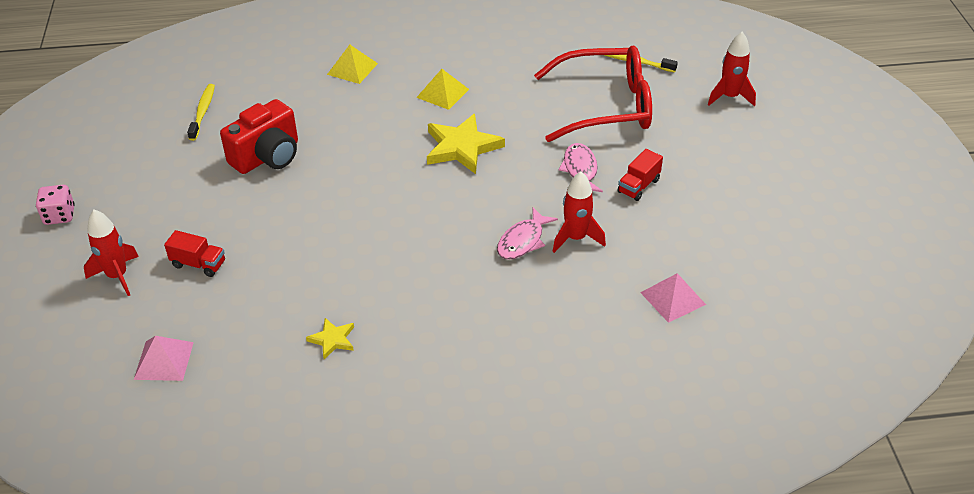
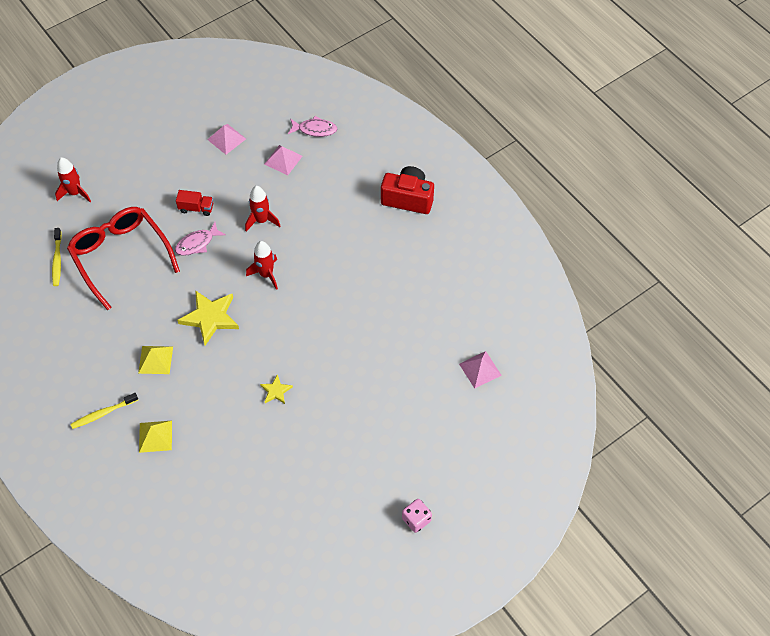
camera: 120 degrees left, 15 degrees up
red rocket [84,209,139,296] -> red rocket moved to [246,241,278,290]
red truck [164,230,225,277] -> none
yellow toothbrush [187,84,215,141] -> yellow toothbrush moved to [70,393,138,429]
red camera [220,99,298,174] -> red camera moved to [381,166,434,214]
yellow star [306,318,354,359] -> yellow star moved to [260,374,293,404]
pink fish [497,207,558,260] -> pink fish moved to [288,116,337,137]
none -> pink pyramid [207,124,246,155]

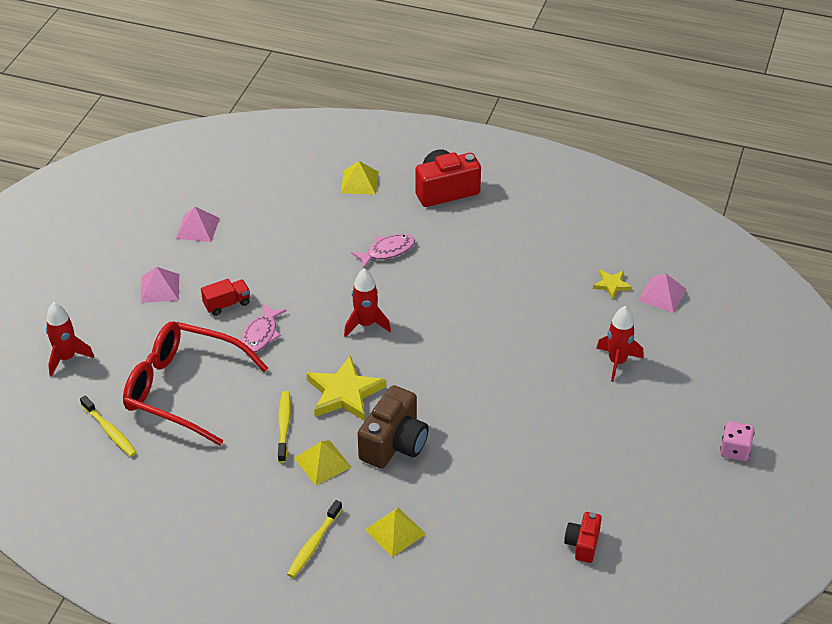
camera: 35 degrees left, 15 degrees down
red rocket [245,186,280,232] -> red rocket moved to [596,306,644,382]
yellow star [260,374,293,404] -> yellow star moved to [593,270,632,299]
pink pyramid [265,145,303,175] -> pink pyramid moved to [140,267,179,303]
pink fish [288,116,337,137] -> pink fish moved to [351,234,415,269]
none -> yellow toothbrush [278,391,291,463]
none -> yellow pyramid [341,161,379,195]
none -> brown camera [358,385,429,469]
none -> red camera [564,512,602,563]

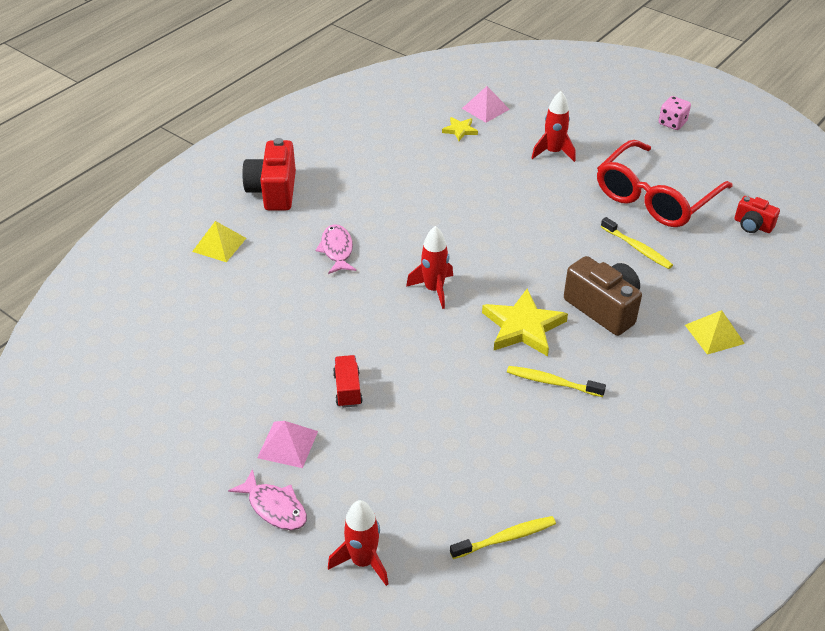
camera: 70 degrees left, 0 degrees up
red glasses [123,321,268,446] -> red glasses moved to [597,140,733,227]
pink pyramid [176,207,220,242] -> none
pink fish [241,304,287,353] -> pink fish moved to [228,469,307,530]
yellow toothbrush [287,500,342,578] -> yellow toothbrush moved to [601,217,673,269]
yellow pyramid [294,440,351,486] -> none

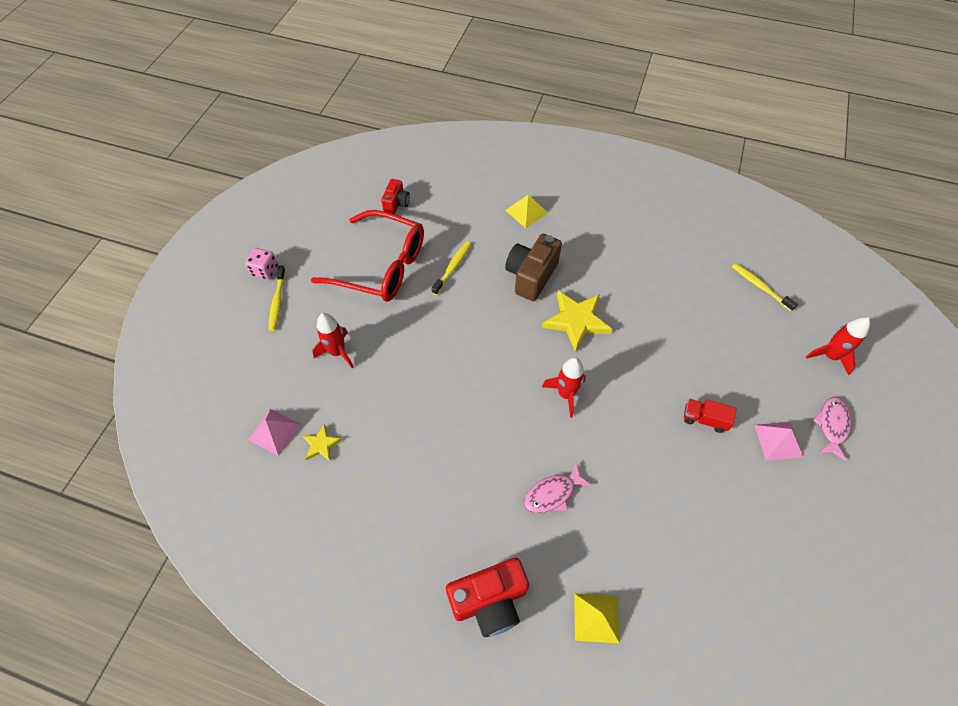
camera: 110 degrees left, 15 degrees up
red truck [333,355,363,408] -> red truck turned 45 degrees clockwise [684,399,737,433]
yellow toothbrush [507,366,606,397] -> yellow toothbrush moved to [269,265,286,331]

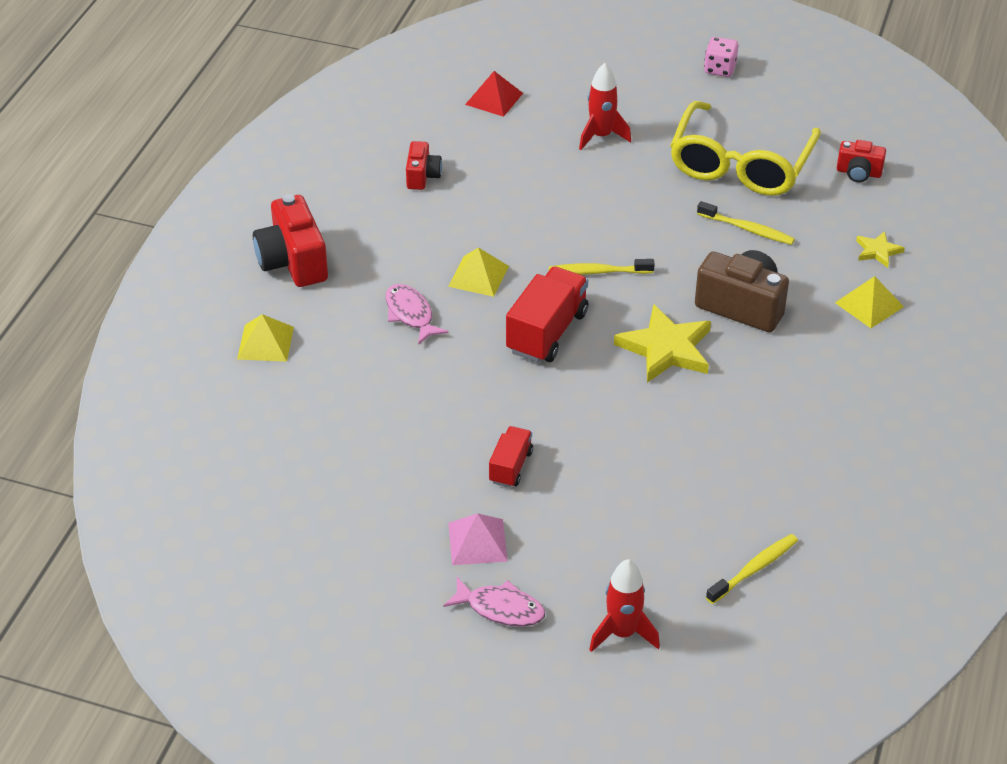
camera: 90 degrees right, 15 degrees down
pink pyramid [248,409,301,456] -> red pyramid [465,71,523,117]
yellow toothbrush [269,265,286,331] -> yellow toothbrush moved to [549,259,655,275]
yellow star [303,424,342,461] -> yellow star moved to [856,231,905,268]
red glasses [311,210,424,302] -> yellow glasses [670,101,821,196]
red rocket [542,357,586,418] -> red truck [506,266,588,363]
none -> red camera [406,141,442,190]
none -> yellow pyramid [448,248,509,297]

